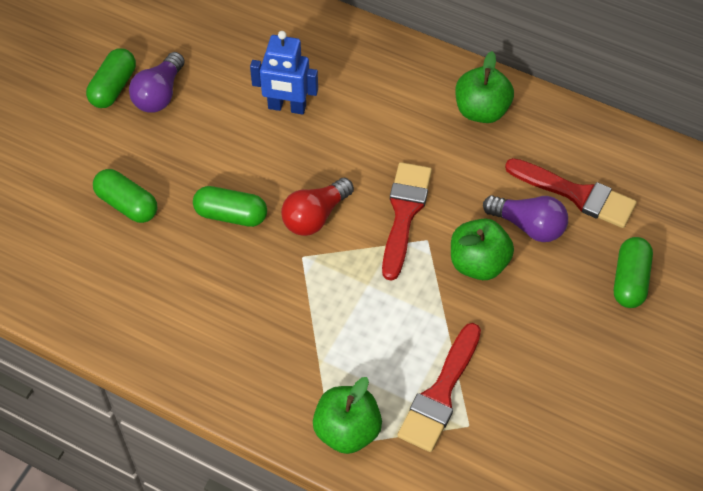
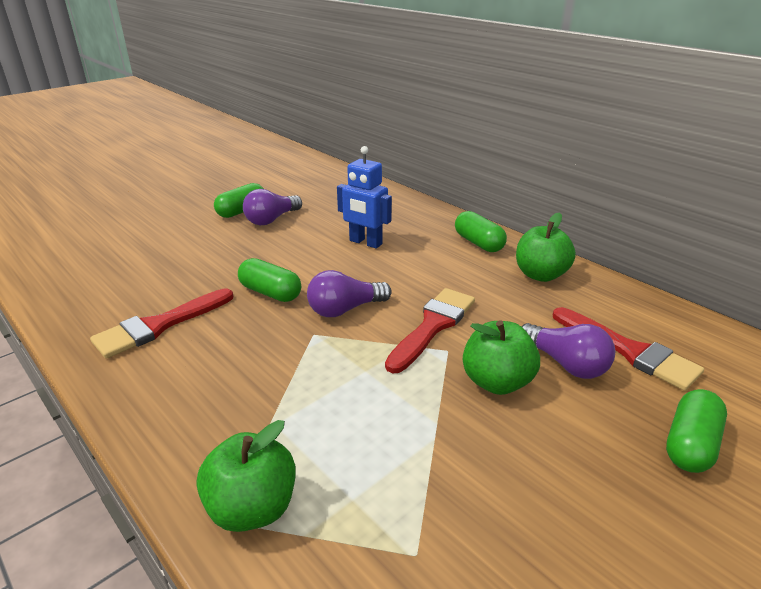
camera: 20 degrees right, 25 degrees down
green capsule [93,169,157,223] -> green capsule moved to [455,211,507,252]
red light bulb [281,178,354,236] -> purple light bulb [307,270,392,317]
red brush [397,323,481,452] -> red brush moved to [90,288,233,359]

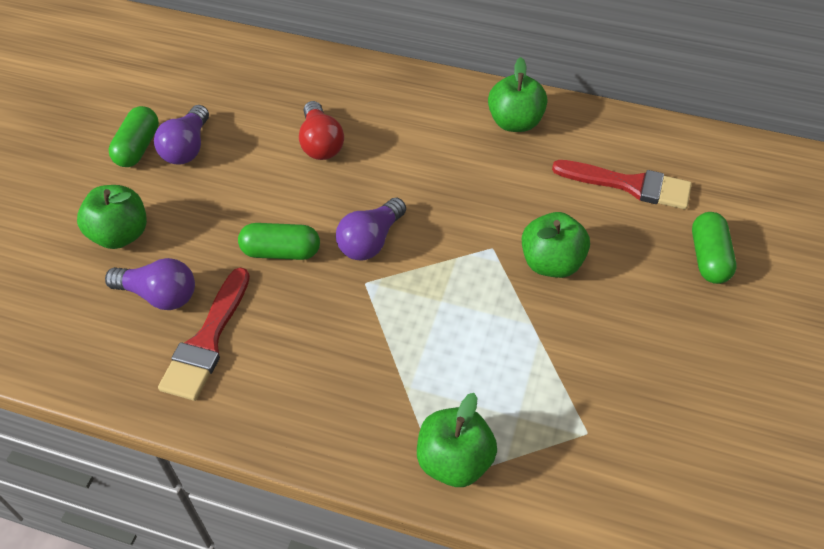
camera: 30 degrees left, 20 degrees up
blue robot [337,146,392,249] -> red light bulb [299,101,344,160]
red brush [385,288,475,373] -> none
green capsule [455,211,507,252] -> none
purple light bulb [521,323,615,379] -> purple light bulb moved to [105,258,195,310]
none -> green apple [77,185,147,249]

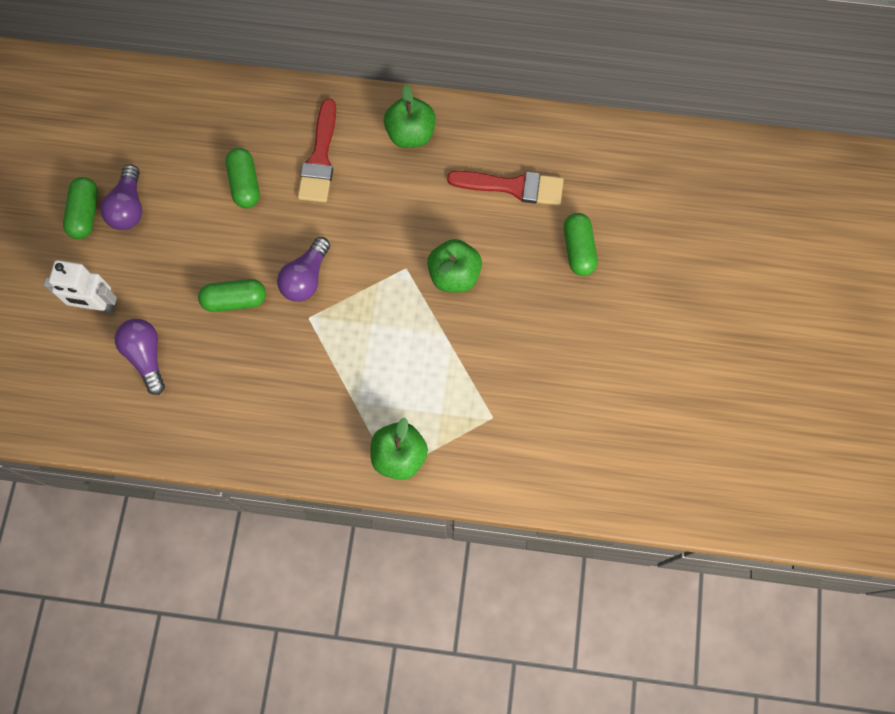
camera: 10 degrees left, 20 degrees up
green apple [77,185,147,249] -> white robot [44,260,117,313]
purple light bulb [105,258,195,310] -> purple light bulb turned 120 degrees counterclockwise [115,319,165,395]
red brush [158,267,250,401] -> red brush moved to [298,98,336,202]
red light bulb [299,101,344,160] -> green capsule [225,148,260,208]

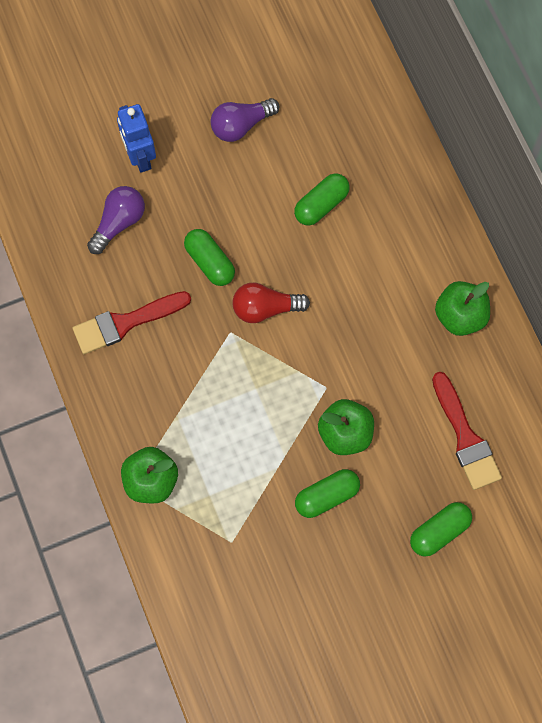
camera: 60 degrees right, 0 degrees up
white robot [44,260,117,313] -> blue robot [117,104,156,173]
green capsule [63,177,98,239] -> green capsule moved to [295,469,360,518]
purple light bulb [277,237,330,302] -> red light bulb [232,283,310,323]
red brush [298,98,336,202] -> red brush moved to [72,291,191,354]

